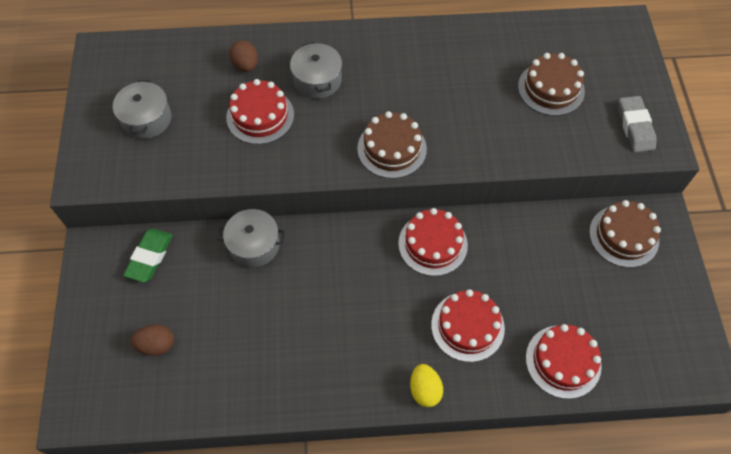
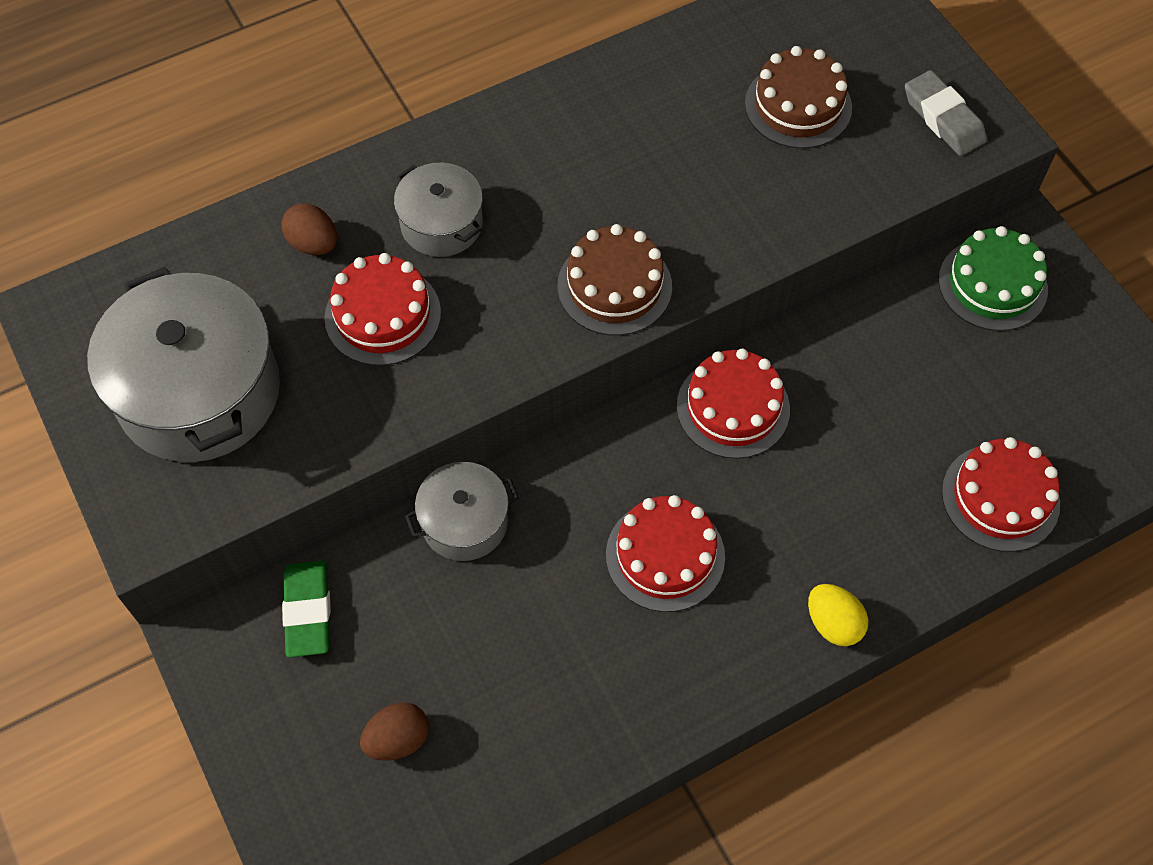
camera: 25 degrees left, 0 degrees up
grey pot [113,80,171,139] -> grey pot [87,267,280,462], size x1.86
red cake [431,289,505,362] -> red cake moved to [606,495,725,612]
brown cake [589,200,661,268] -> green cake [939,226,1048,331]

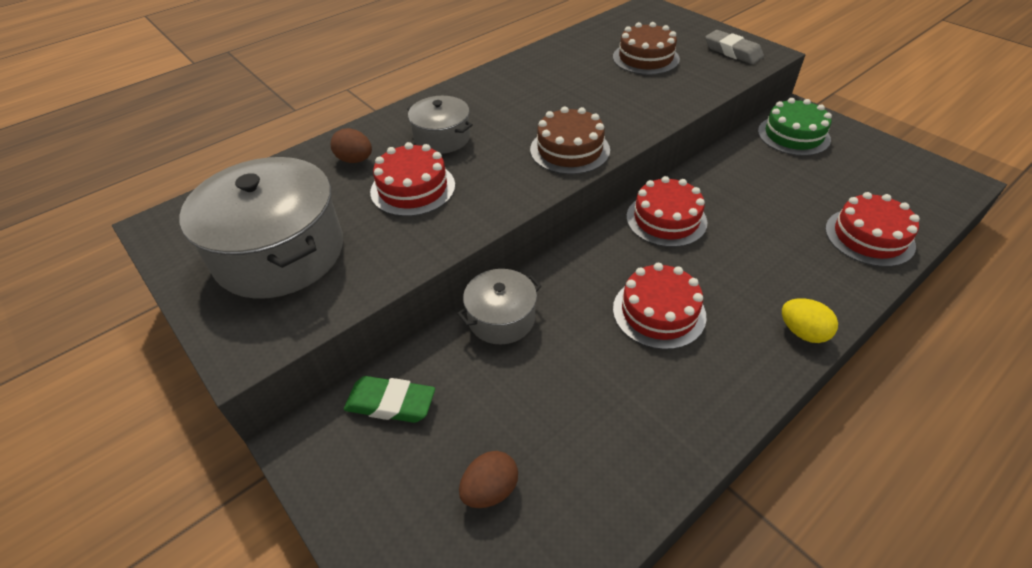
camera: 10 degrees left, 15 degrees down
green eraser [282,561,331,657] -> green eraser turned 60 degrees counterclockwise [344,376,435,423]

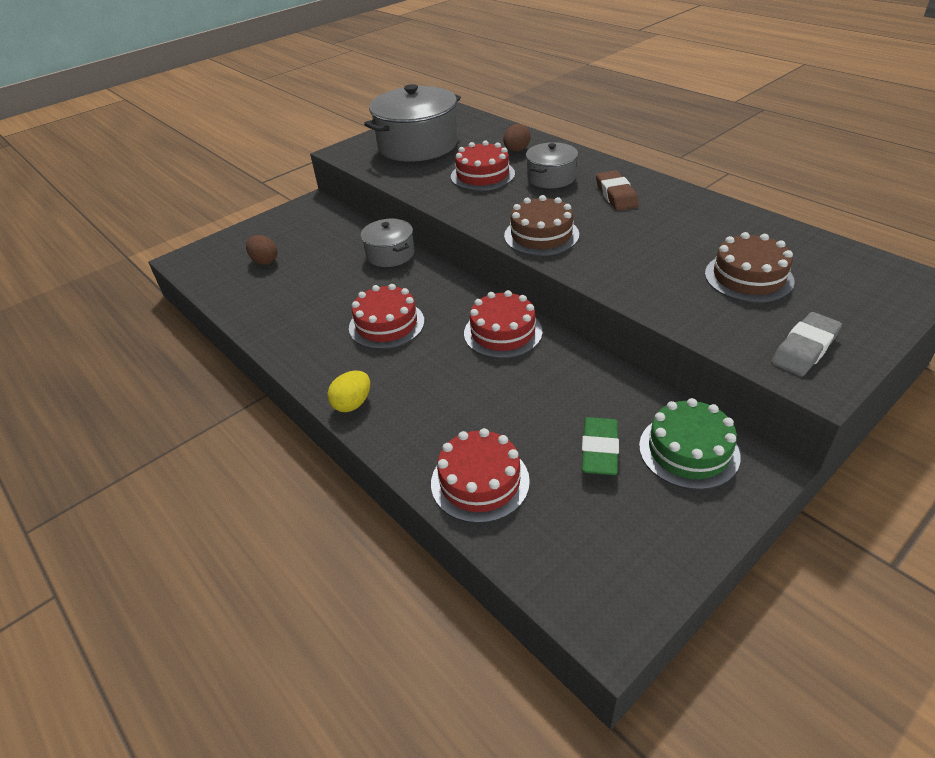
camera: 90 degrees right, 5 degrees down
green eraser [344,376,435,423] -> green eraser moved to [582,417,619,475]
none -> brown eraser [596,170,639,211]

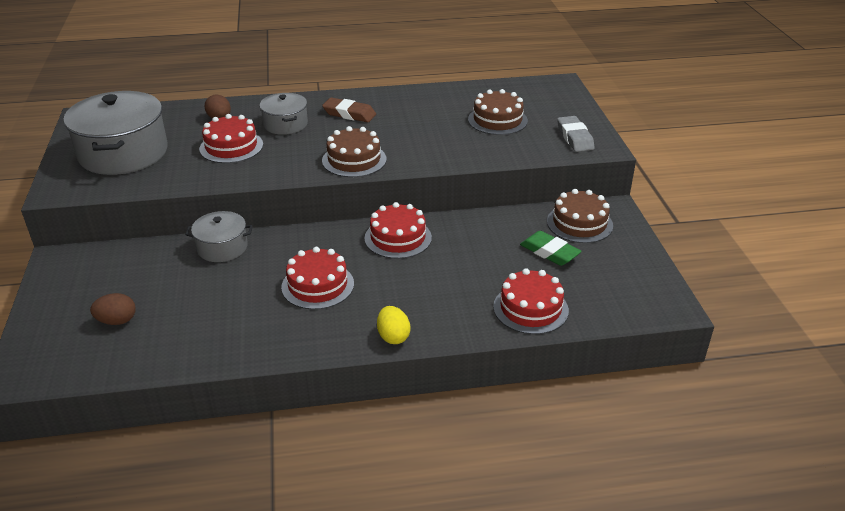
camera: 60 degrees left, 5 degrees down
green cake [639,398,741,490] -> brown cake [547,189,613,243]

